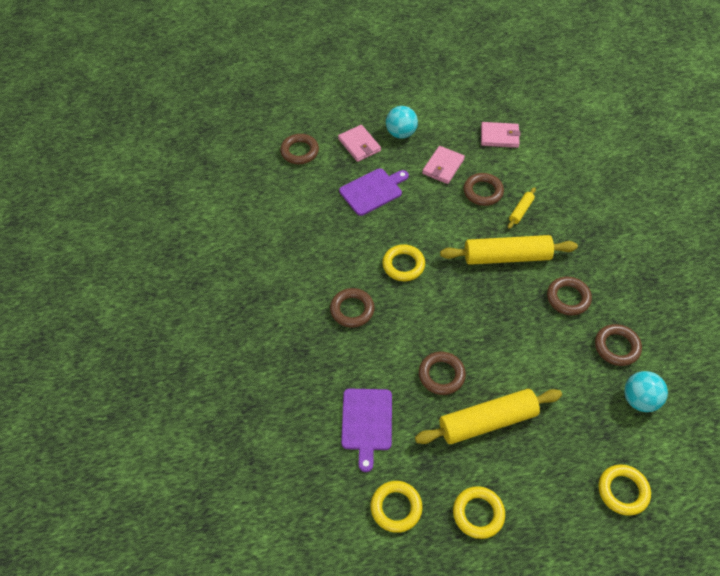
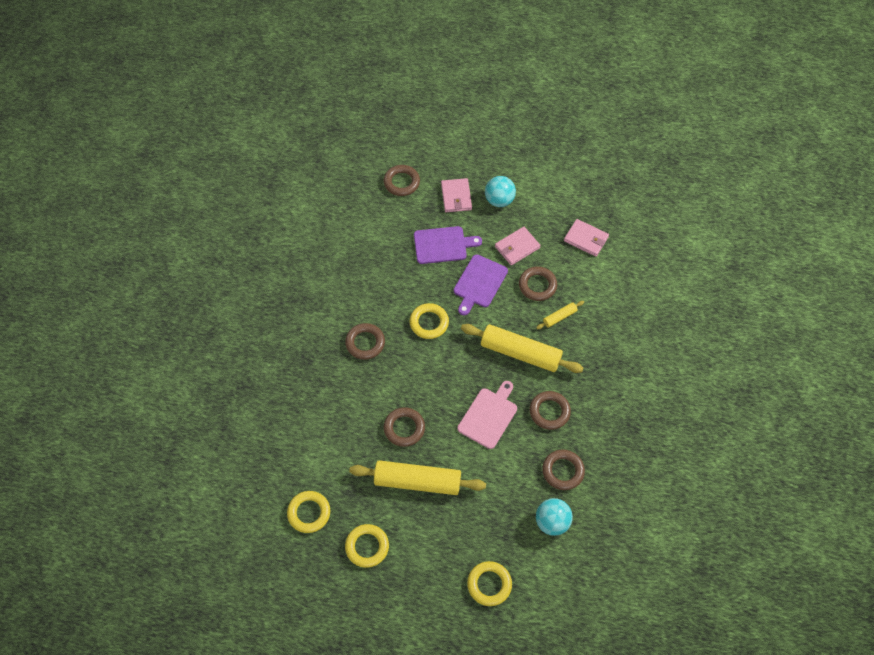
camera: 25 degrees right, 5 degrees up
purple cutting board [341,389,392,472] -> purple cutting board moved to [454,255,508,316]
none -> pink cutting board [457,381,517,449]

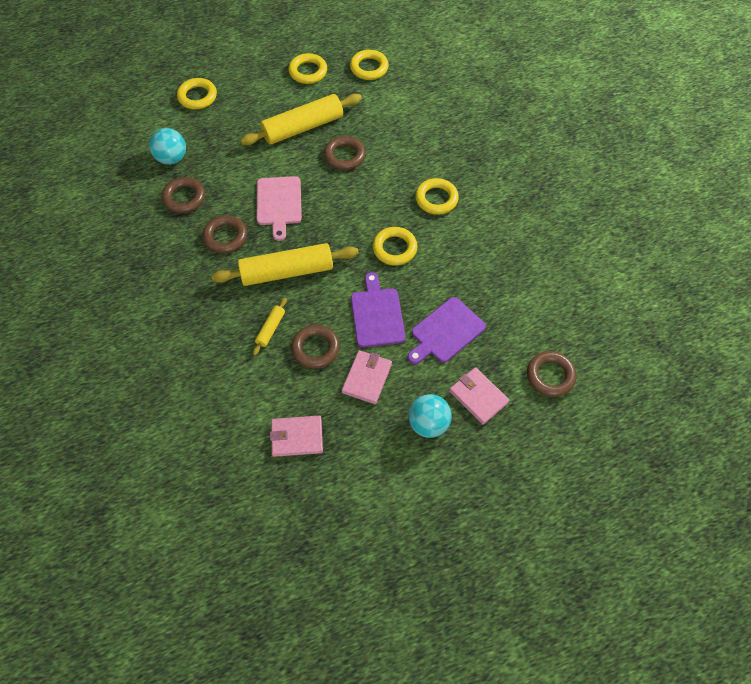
camera: 145 degrees right, 0 degrees up
brown ring [345,323,385,360] -> yellow ring [415,178,459,215]

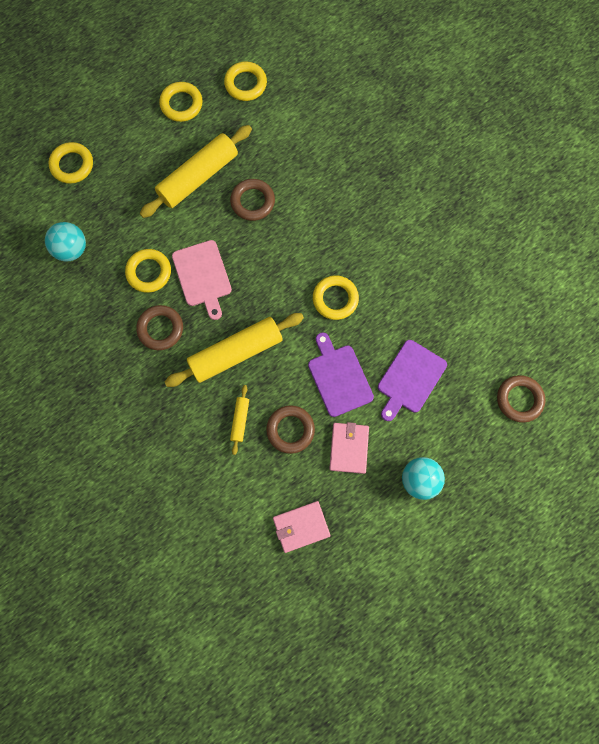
camera: 15 degrees left, 15 degrees up
brown ring [162,177,205,213] -> none
yellow ring [415,178,459,215] -> yellow ring moved to [125,249,171,293]
pink wallet [449,367,509,425] -> none

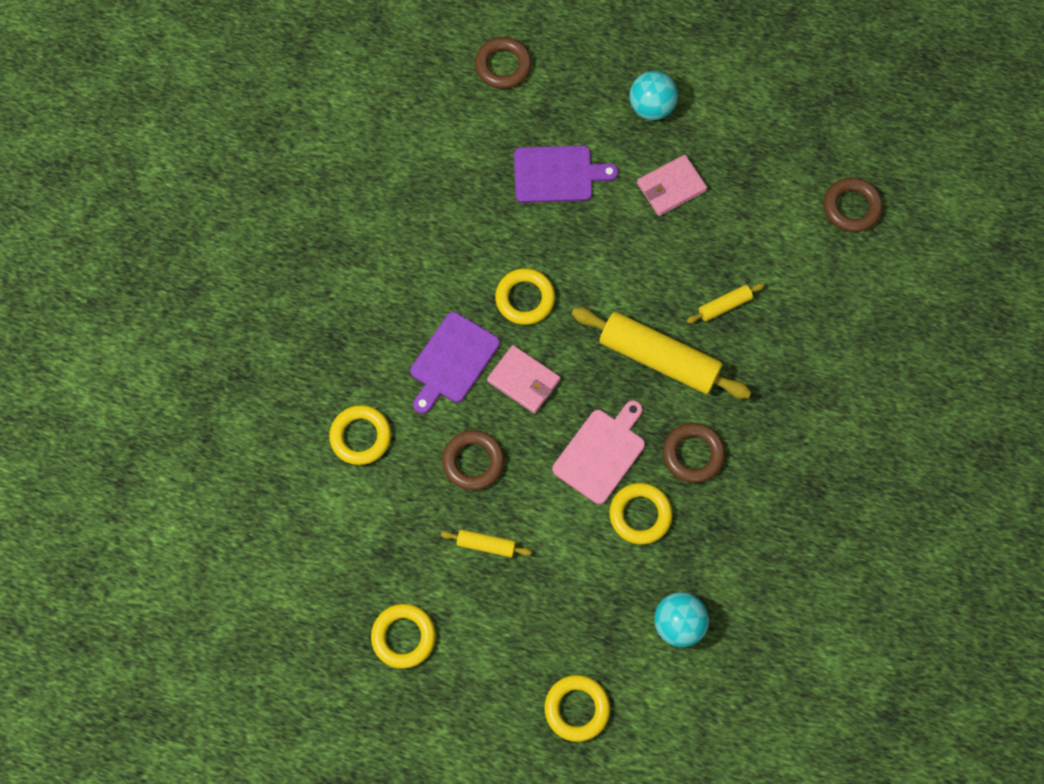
camera: 125 degrees left, 5 degrees down
yellow rolling pin [140,125,252,218] -> yellow rolling pin [441,529,532,557], size x0.46
yellow ring [224,61,267,101] -> yellow ring moved to [329,405,391,465]
brown ring [266,405,315,454] -> brown ring moved to [824,178,882,232]
pink wallet [273,501,330,553] -> pink wallet moved to [487,345,561,414]
purple cutting board [308,332,374,417] -> purple cutting board moved to [410,312,500,414]

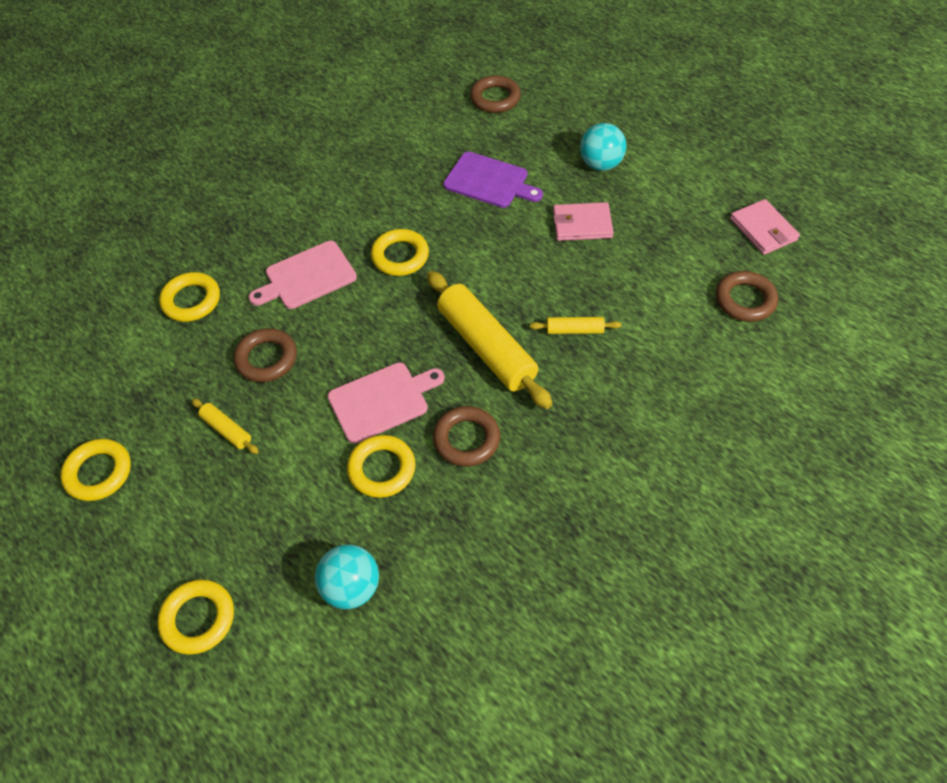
camera: 30 degrees right, 15 degrees down
purple cutting board [410,312,500,414] -> pink cutting board [249,241,357,309]
pink wallet [487,345,561,414] -> pink wallet moved to [730,199,800,255]

